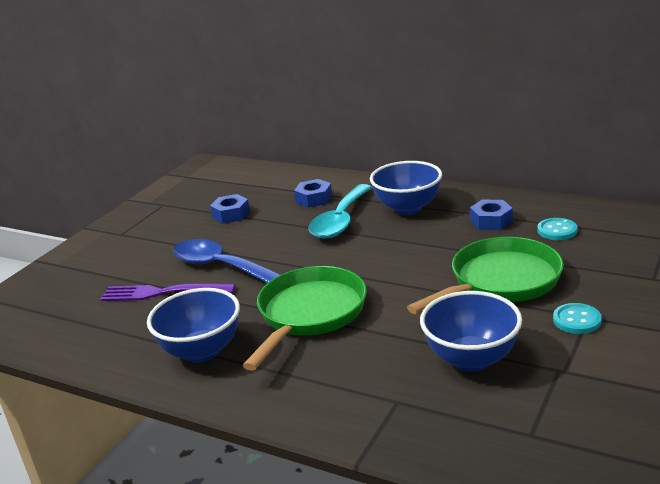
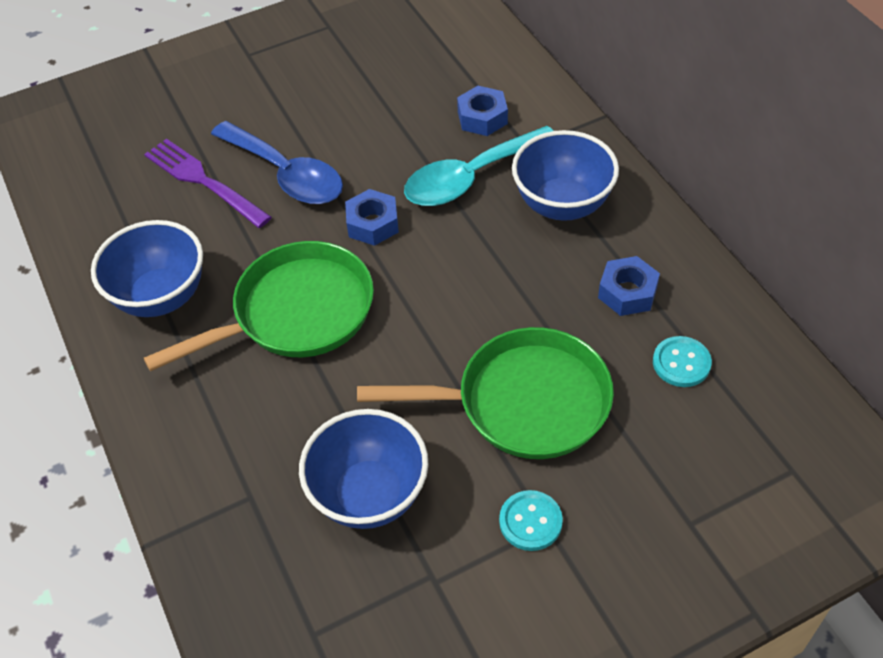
camera: 35 degrees right, 25 degrees up
blue spoon [173,239,281,283] -> blue spoon turned 150 degrees clockwise [211,121,343,204]
blue nut [210,194,250,224] -> blue nut moved to [345,189,399,246]

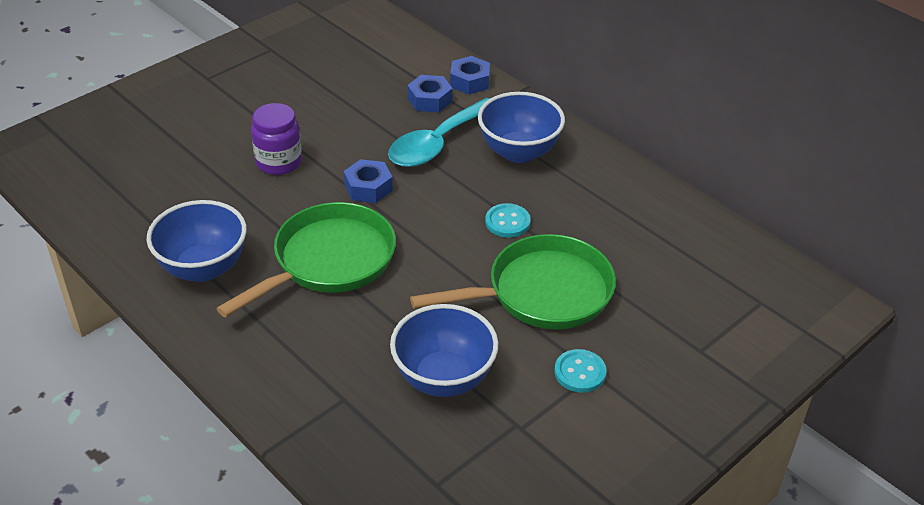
camera: 20 degrees left, 10 degrees down
purple fork [144,139,272,228] -> none
blue spoon [211,121,343,204] -> purple jar [251,103,302,175]
blue nut [598,256,660,316] -> blue nut moved to [450,56,490,94]
turquoise button [653,336,712,387] -> turquoise button moved to [485,203,531,238]

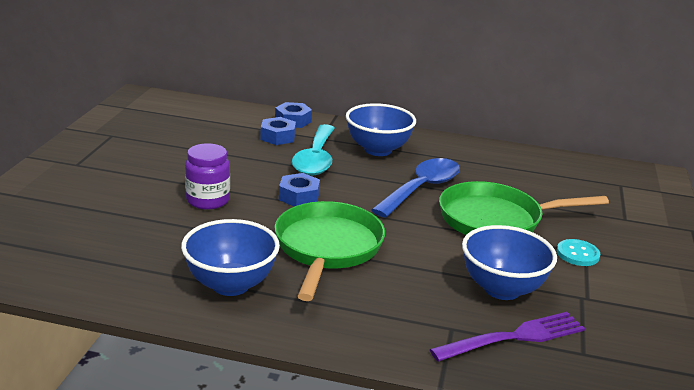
camera: 35 degrees left, 15 degrees down
green pan [410,234,616,329] -> green pan turned 135 degrees counterclockwise [439,181,609,235]
turquoise button [485,203,531,238] -> blue spoon [371,158,460,218]
none -> purple fork [430,312,585,362]

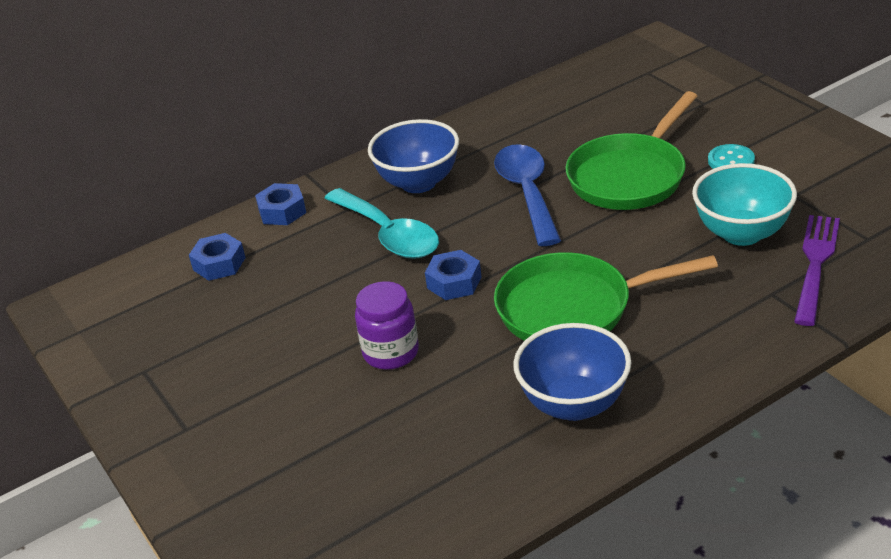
camera: 40 degrees left, 10 degrees up
blue nut [260,117,296,145] -> blue nut moved to [189,233,246,281]
green pan [275,201,385,301] -> green pan turned 60 degrees counterclockwise [494,252,718,341]
blue bowl [462,225,557,300] -> turquoise bowl [692,163,797,246]

